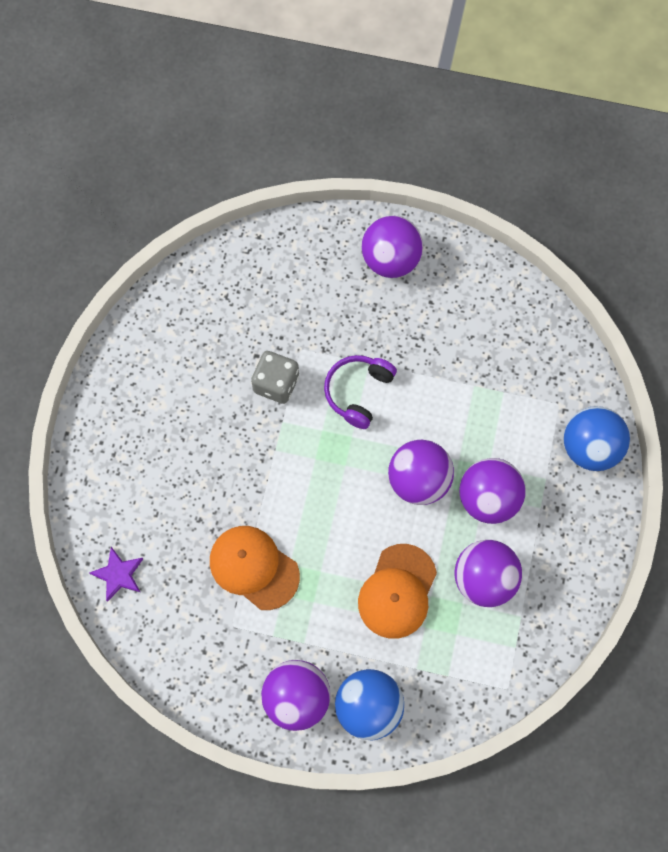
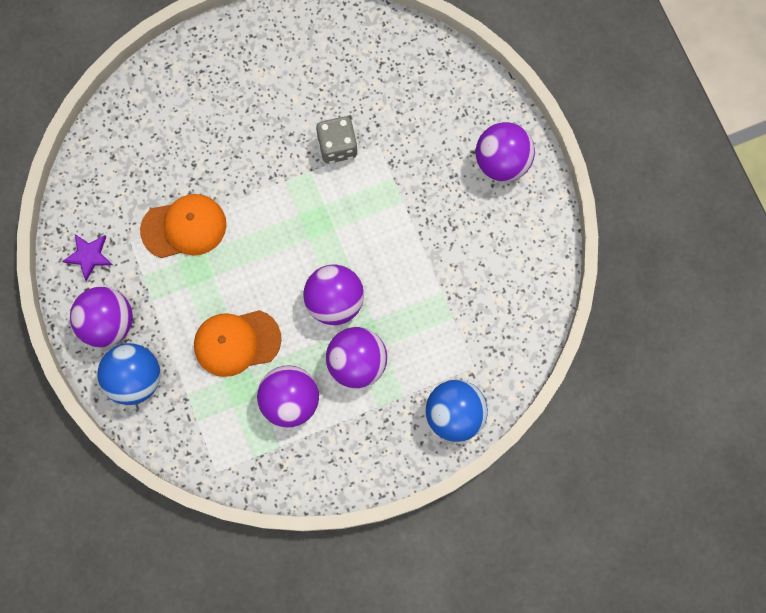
camera: 55 degrees right, 5 degrees up
purple star [89,547,143,602] -> purple star moved to [63,234,112,281]
orange cap [210,526,300,610] -> orange cap turned 75 degrees clockwise [140,194,226,258]
purple headphones [324,355,397,429] -> none

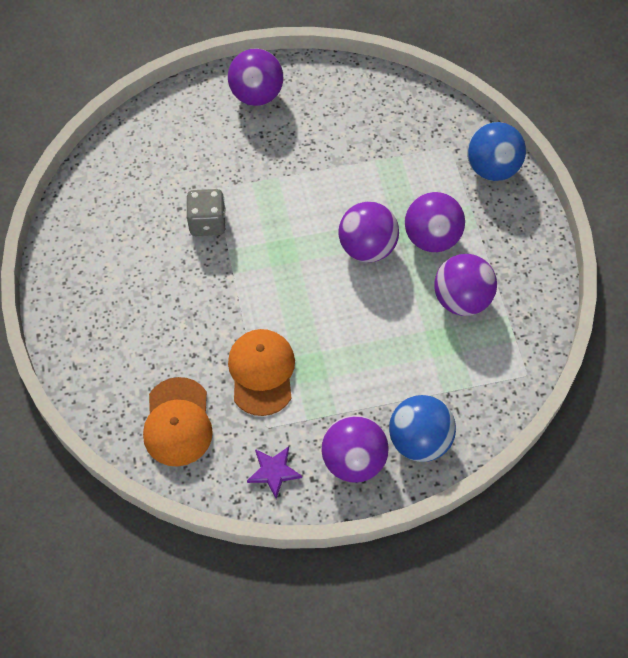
camera: 80 degrees left, 15 degrees down
orange cap [194,310,281,377] -> orange cap moved to [143,377,213,467]

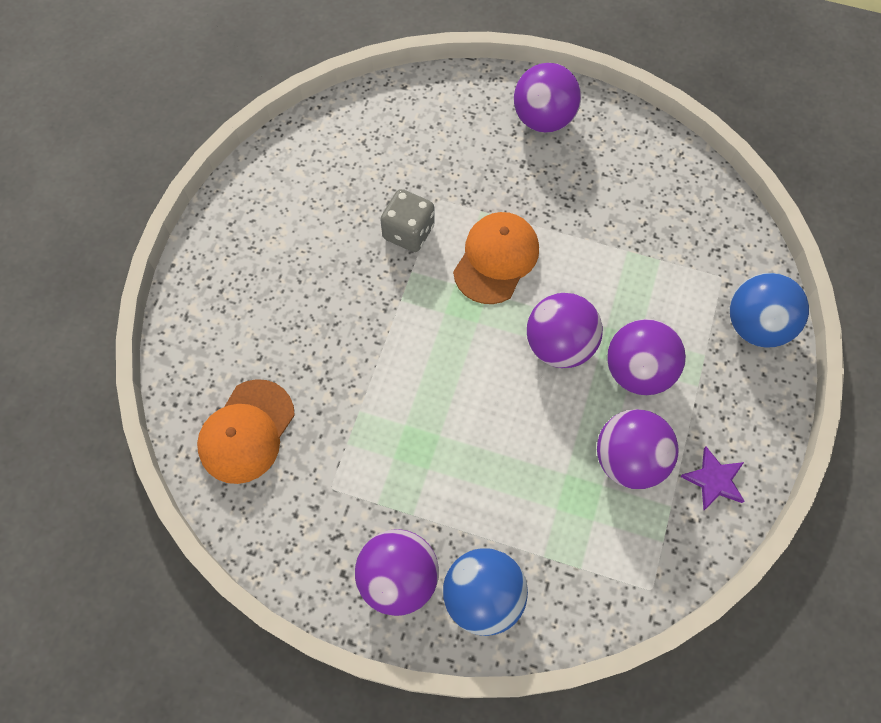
camera: 30 degrees right, 5 degrees up
orange cap [228,329,295,416] -> orange cap moved to [453,212,539,304]
purple star [247,447,302,499] -> purple star moved to [680,447,744,511]

